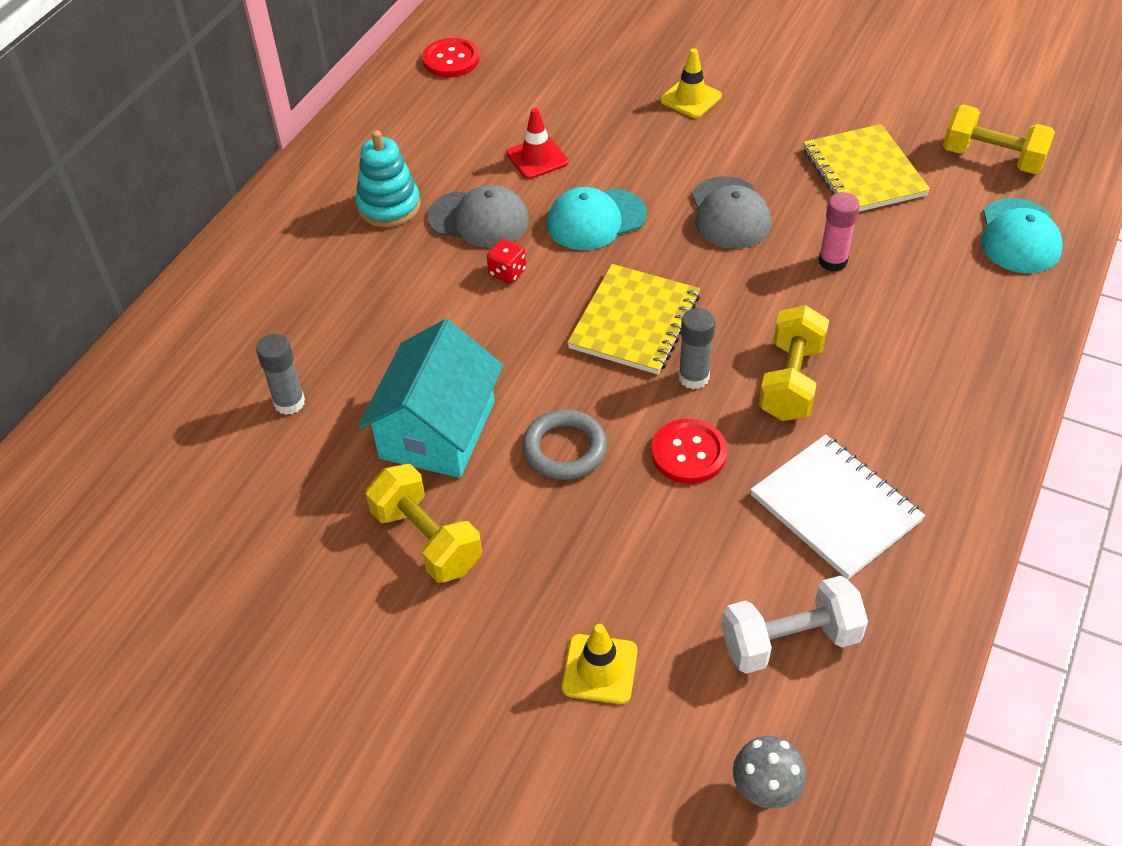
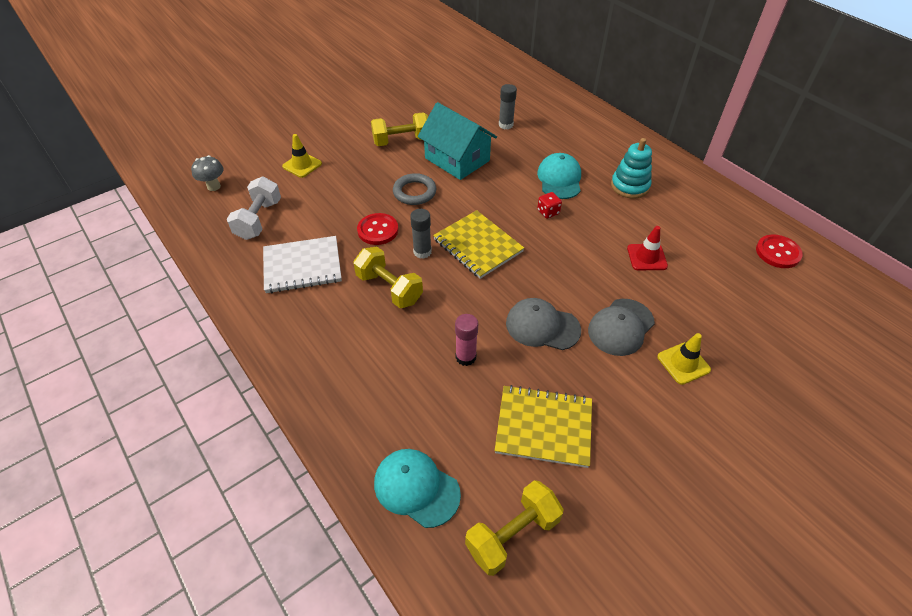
camera: 115 degrees right, 0 degrees up
grey cap [427,184,529,248] -> grey cap moved to [588,299,655,356]
turquoise cap [547,187,647,250] -> turquoise cap moved to [537,153,581,199]

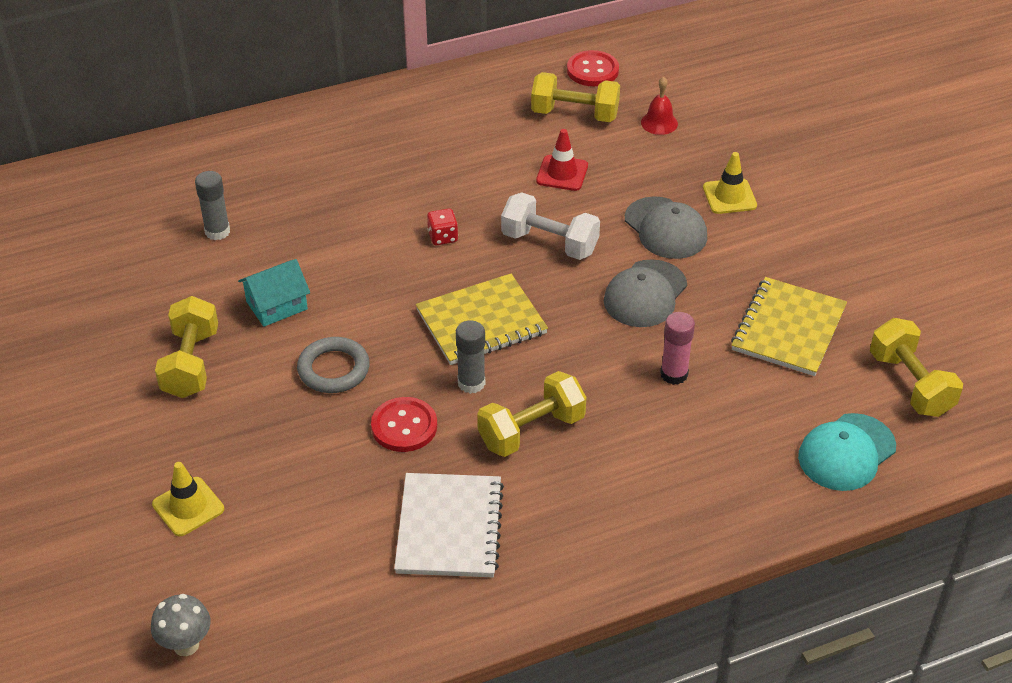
camera: 75 degrees left, 5 degrees down
white dumbbell [227,177,281,240] -> white dumbbell moved to [501,192,600,260]
turquoise house [418,102,497,180] -> turquoise house [238,259,310,327], size x0.58
turquoise cap [537,153,581,199] -> none
turquoise stacking toy [611,138,652,198] -> none
none -> yellow dumbbell [531,72,620,122]
none -> red bell [641,77,678,135]

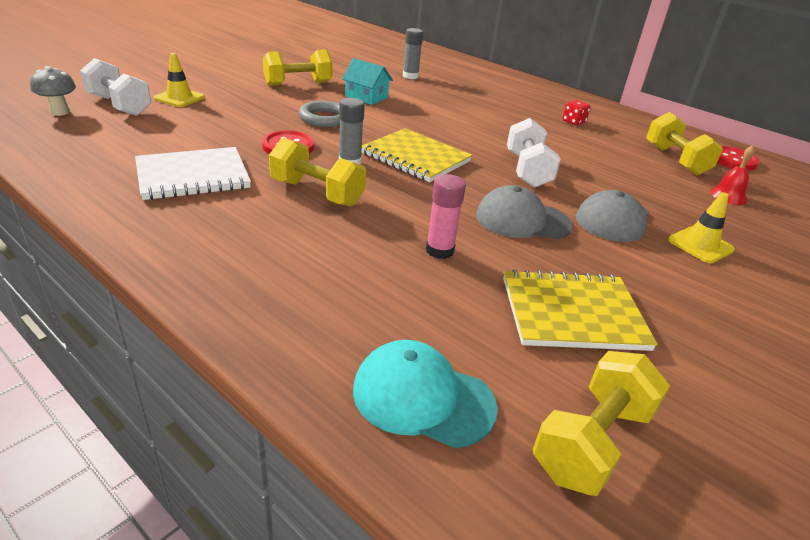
camera: 60 degrees right, 10 degrees down
red dice [427,208,458,245] -> red dice moved to [562,100,591,125]
red traffic cone [536,129,588,191] -> none
none -> white dumbbell [80,58,151,116]

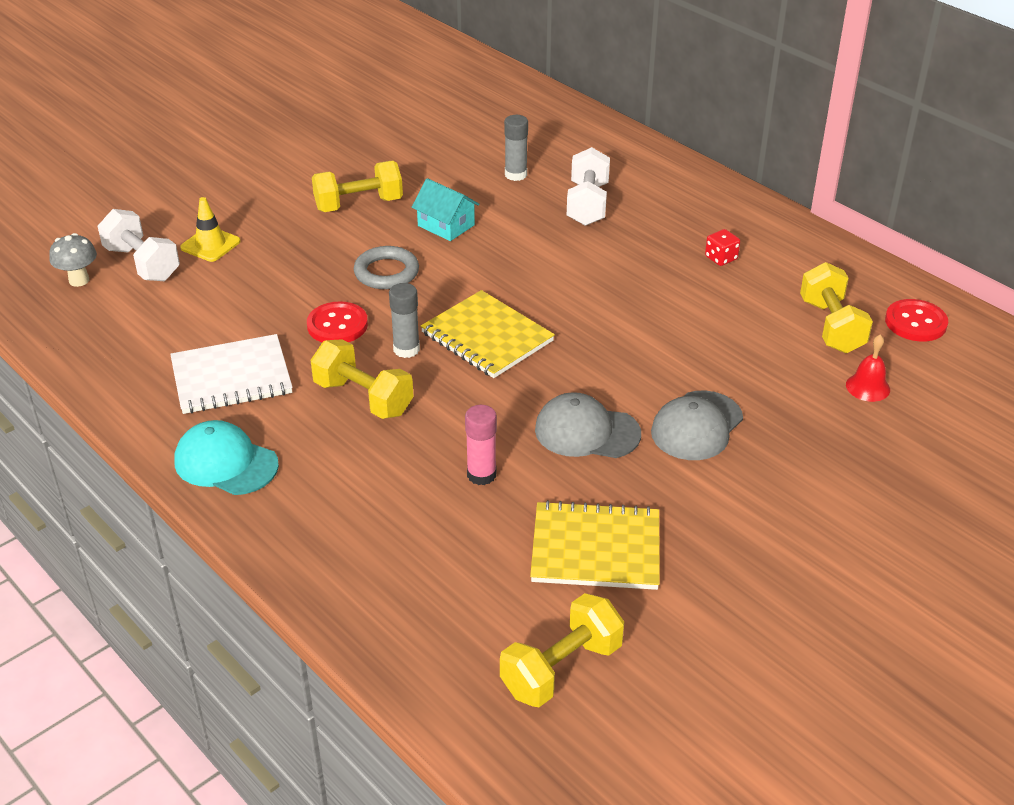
camera: 10 degrees right, 5 degrees up
turquoise cap [353,340,498,448] -> turquoise cap moved to [174,420,279,495]
white dumbbell [507,118,561,188] -> white dumbbell moved to [567,147,610,226]
yellow traffic cone [668,192,735,263] -> none

